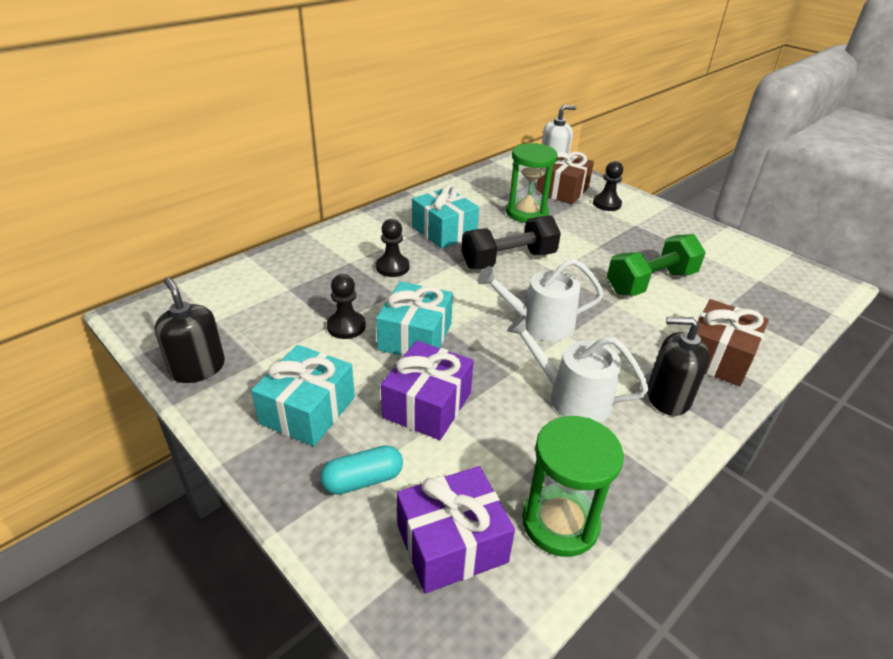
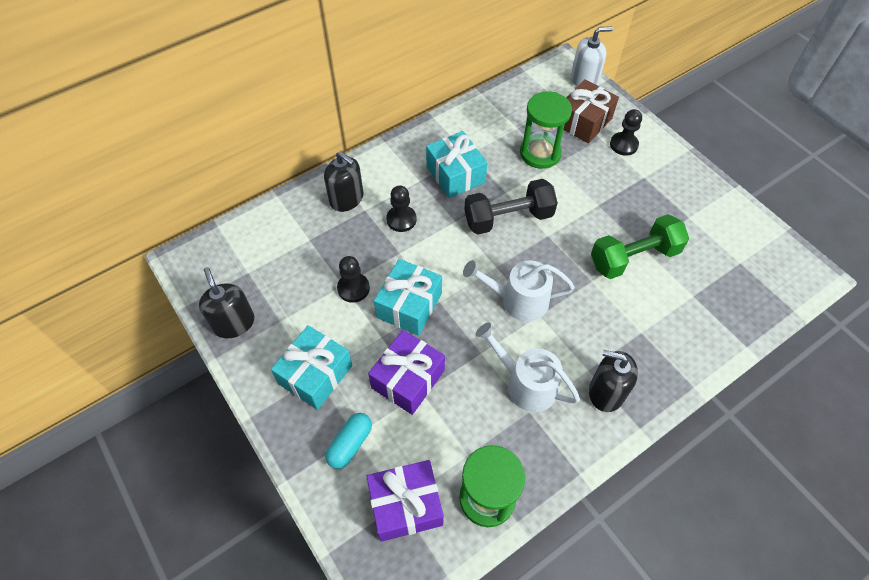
camera: 10 degrees right, 20 degrees up
turquoise capsule [320,445,403,495] -> turquoise capsule turned 45 degrees counterclockwise [325,413,372,469]
brown gift [696,299,769,386] -> none
none -> black soap dispenser [324,151,363,212]

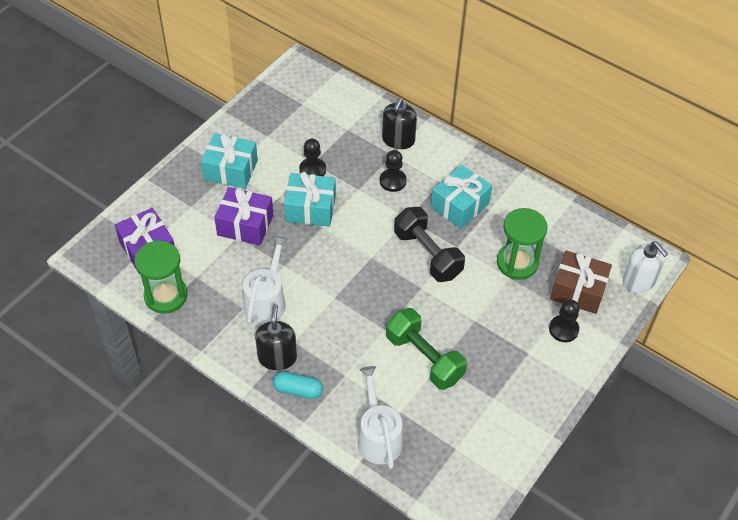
camera: 70 degrees right, 5 degrees down
black soap dispenser [199,267,255,338] -> none
turquoise capsule [325,413,372,469] -> turquoise capsule moved to [273,371,323,399]
white watering can [463,260,575,321] -> white watering can moved to [358,366,403,469]

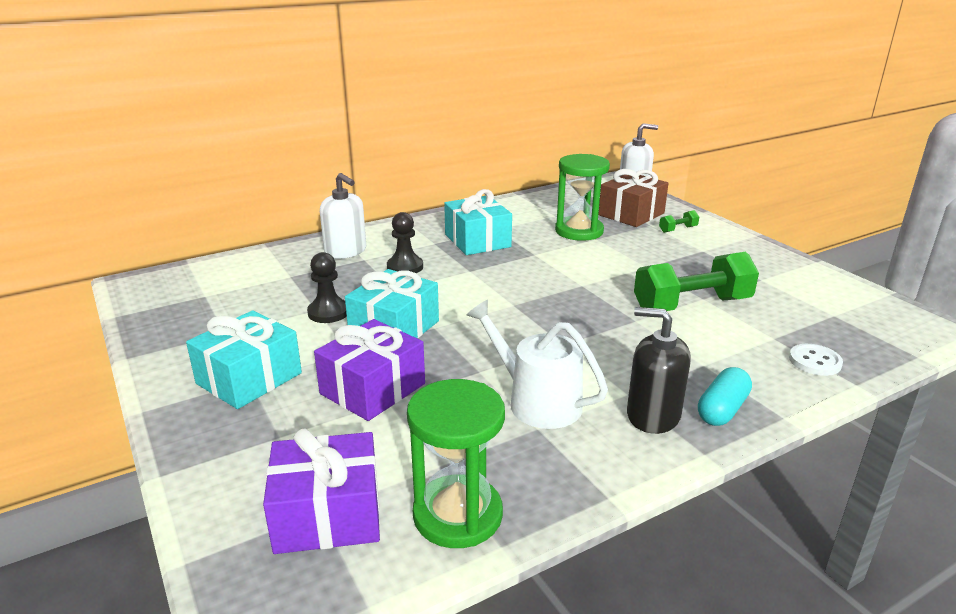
camera: 65 degrees left, 25 degrees down
white watering can [358,366,403,469] -> white button [789,344,843,376]
black soap dispenser [382,98,417,149] -> white soap dispenser [320,173,366,259]
black dumbbell [394,207,465,282] -> none
black pawn [549,300,580,342] -> green dumbbell [659,210,699,233]

